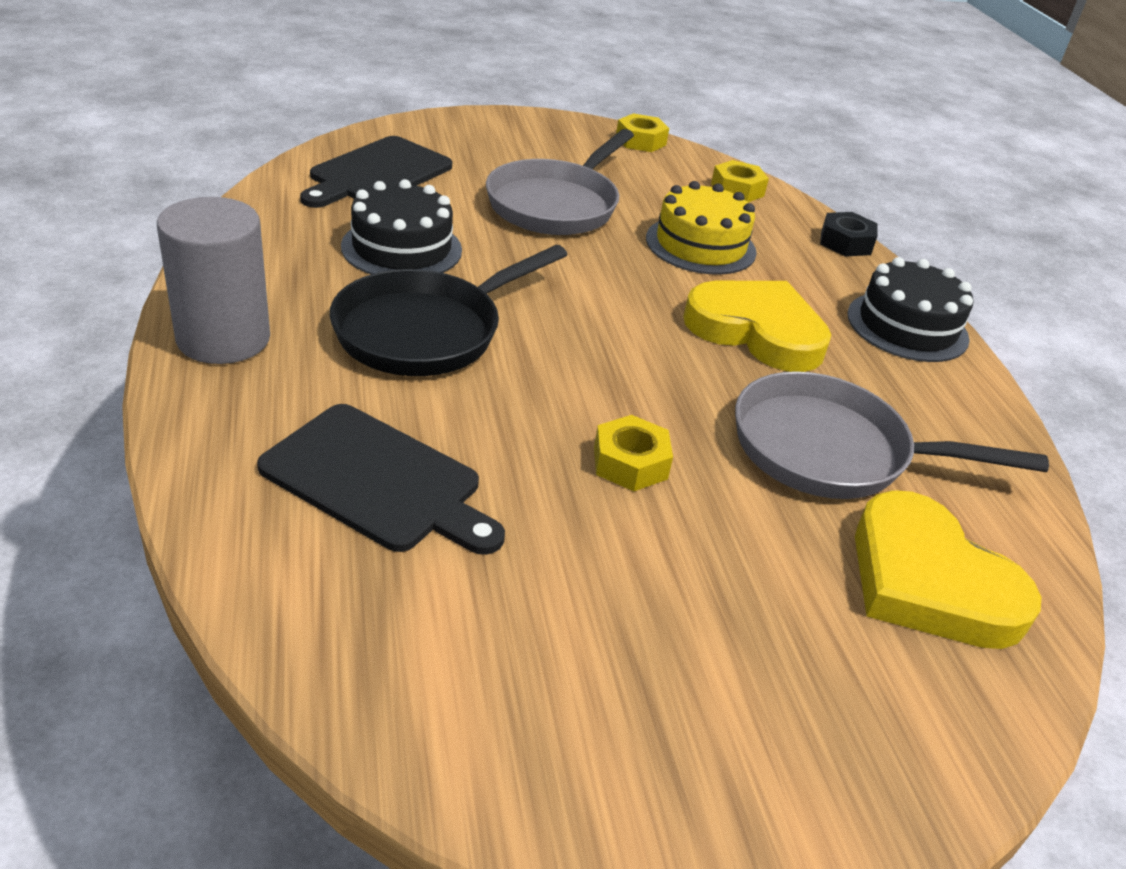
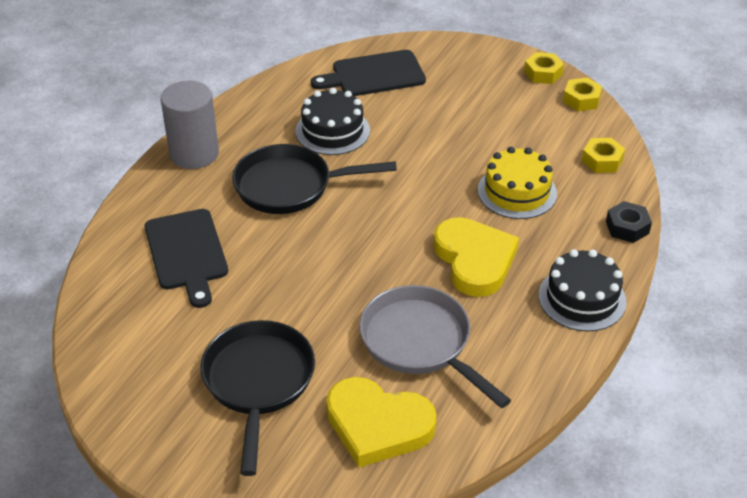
camera: 45 degrees right, 5 degrees up
grey pan [486,129,634,235] -> none
yellow nut [594,415,673,491] -> yellow nut moved to [524,52,564,84]
yellow heart [855,490,1041,649] -> yellow heart turned 75 degrees counterclockwise [326,377,437,468]
none -> black pan [201,320,315,476]

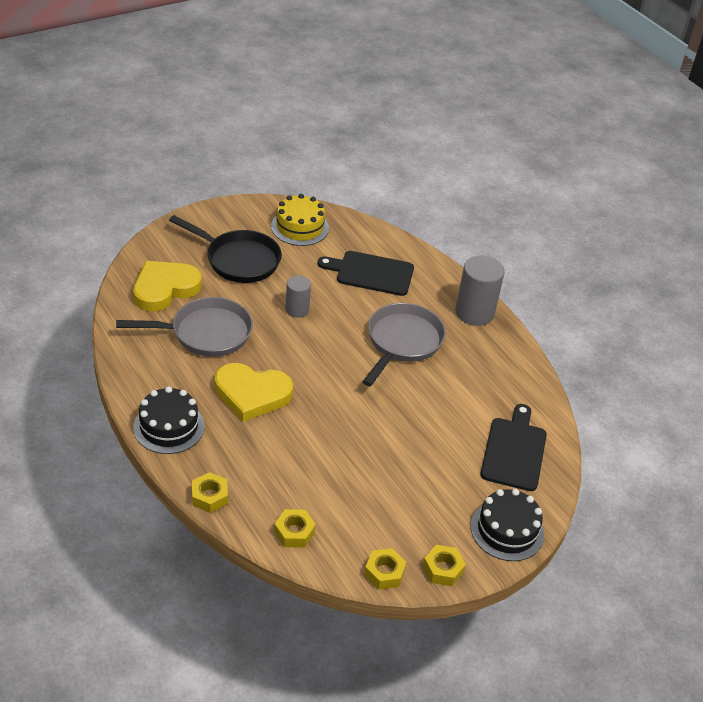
camera: 115 degrees right, 0 degrees up
black pan [232,144,397,214] -> grey pan [362,303,446,386]
black cake [296,88,370,155] -> black cake moved to [471,489,544,561]
yellow cake [478,147,557,219] -> yellow cake moved to [271,194,329,246]
black nut [606,201,652,243] -> yellow nut [192,472,228,513]
none -> grey cylinder [285,275,311,318]

